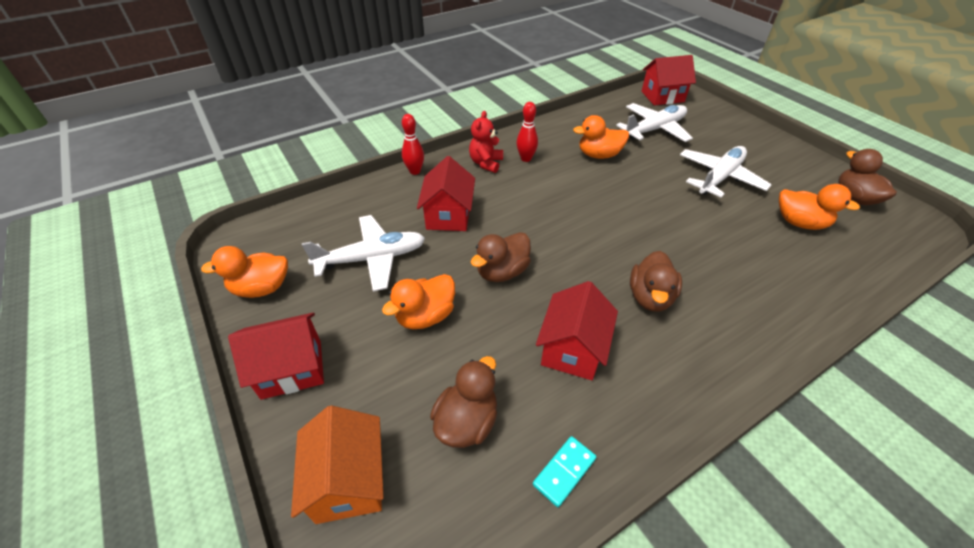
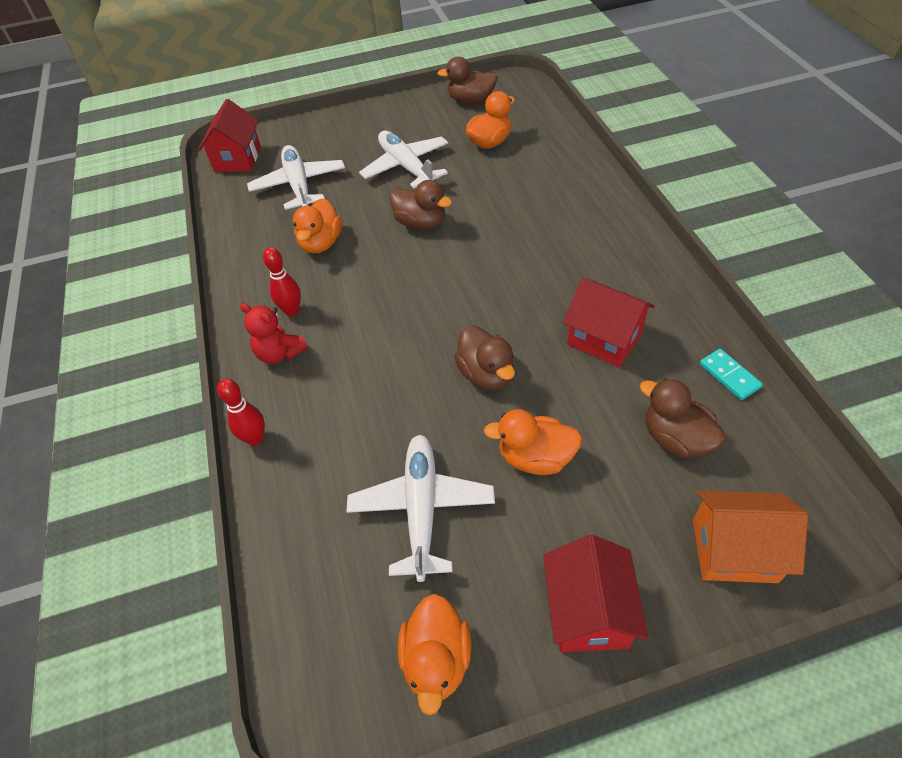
camera: 70 degrees left, 5 degrees up
orange duck [382,274,455,329] -> orange duck turned 120 degrees clockwise [483,409,582,475]
red house [417,156,475,231] -> none
brown duck [630,251,682,312] -> brown duck moved to [389,180,452,230]

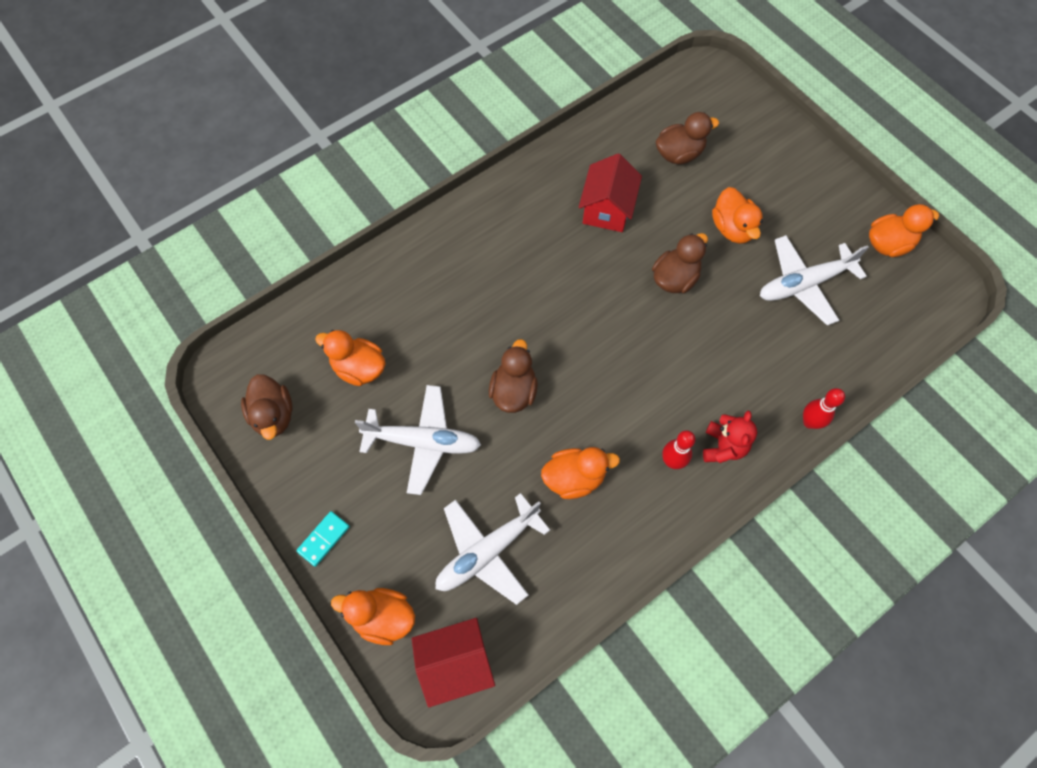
camera: 115 degrees left, 15 degrees up
white plane [359,131,448,189] -> white plane turned 120 degrees counterclockwise [355,385,481,495]
red house [543,535,648,652] -> none
brown duck [640,378,726,458] -> brown duck turned 135 degrees counterclockwise [656,112,719,164]
orange house [693,491,808,583] -> none
turquoise domino [700,349,763,400] -> turquoise domino moved to [296,511,350,567]
none -> orange duck [331,588,415,645]

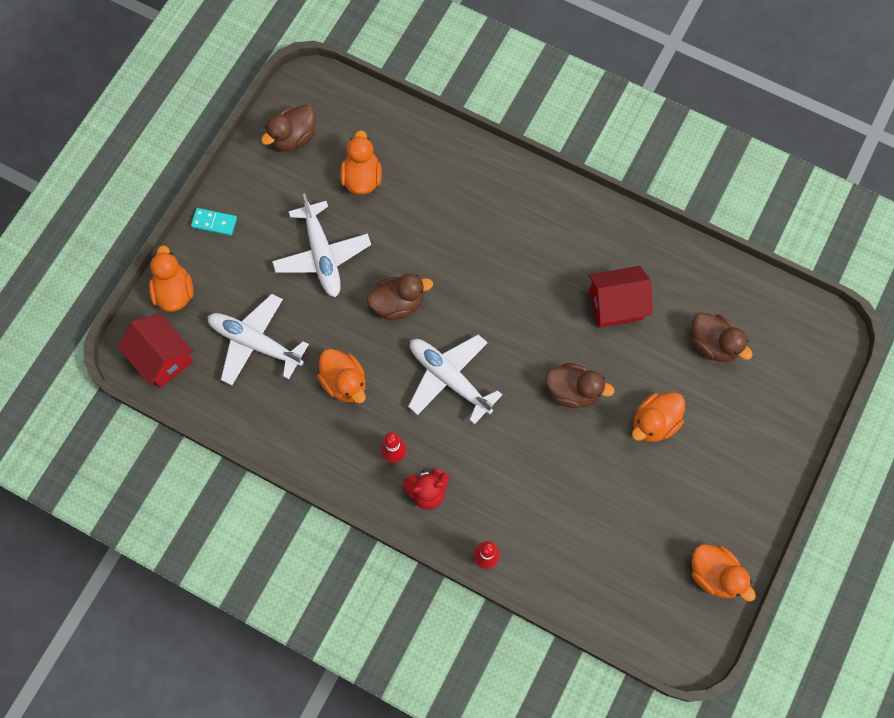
camera: 65 degrees right, 5 degrees up
white plane [760,235,869,325] -> white plane moved to [408,335,502,424]

